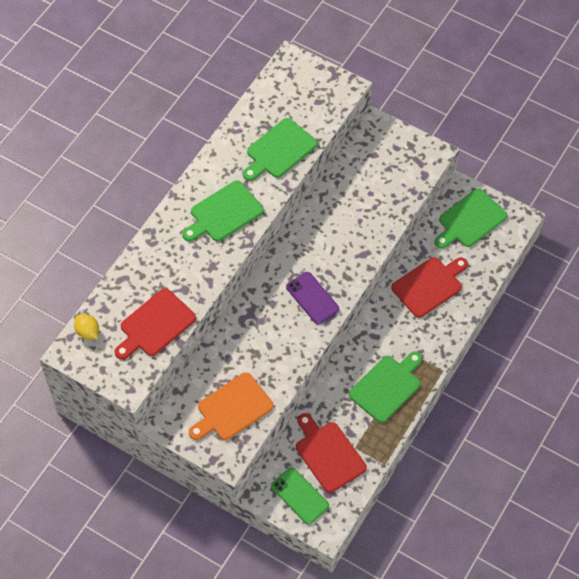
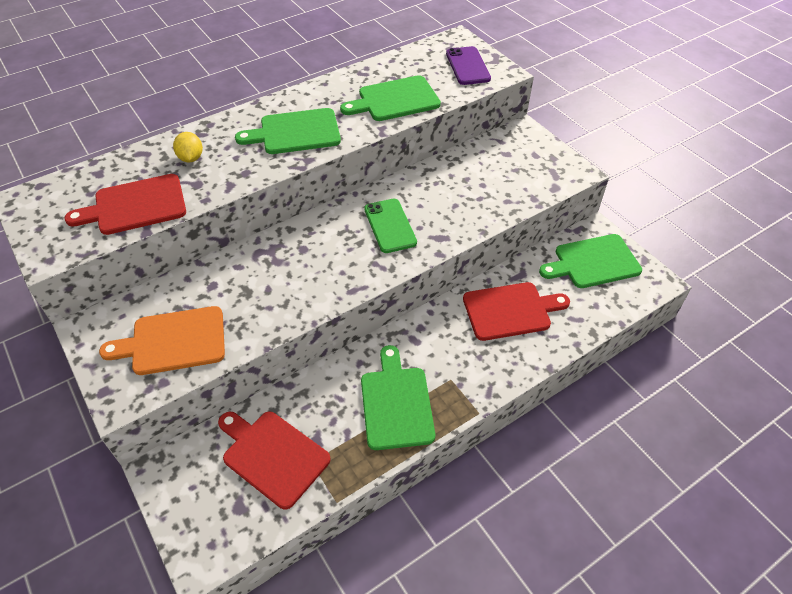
camera: 25 degrees right, 10 degrees down
yellow lemon [74,314,99,339] -> yellow lemon moved to [173,132,203,163]
green phone [271,467,329,524] -> green phone moved to [364,199,417,253]
purple phone [286,272,339,324] -> purple phone moved to [446,46,491,85]
red cutting board [296,413,367,493] -> red cutting board turned 45 degrees counterclockwise [218,412,331,510]
green cutting board [349,351,422,423] -> green cutting board turned 75 degrees counterclockwise [361,345,435,450]

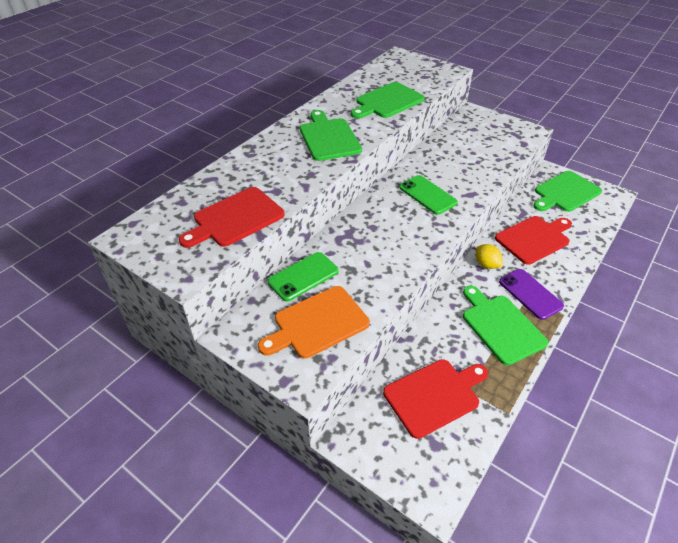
camera: 20 degrees left, 5 degrees down
yellow lemon [173,132,203,163] -> yellow lemon moved to [476,244,503,269]
red cutting board [218,412,331,510] -> red cutting board turned 135 degrees clockwise [383,359,488,439]
green cutting board [235,108,341,154] -> green cutting board turned 105 degrees clockwise [300,110,362,161]
purple phone [446,46,491,85] -> purple phone moved to [499,269,564,320]
none -> green phone [268,252,339,302]

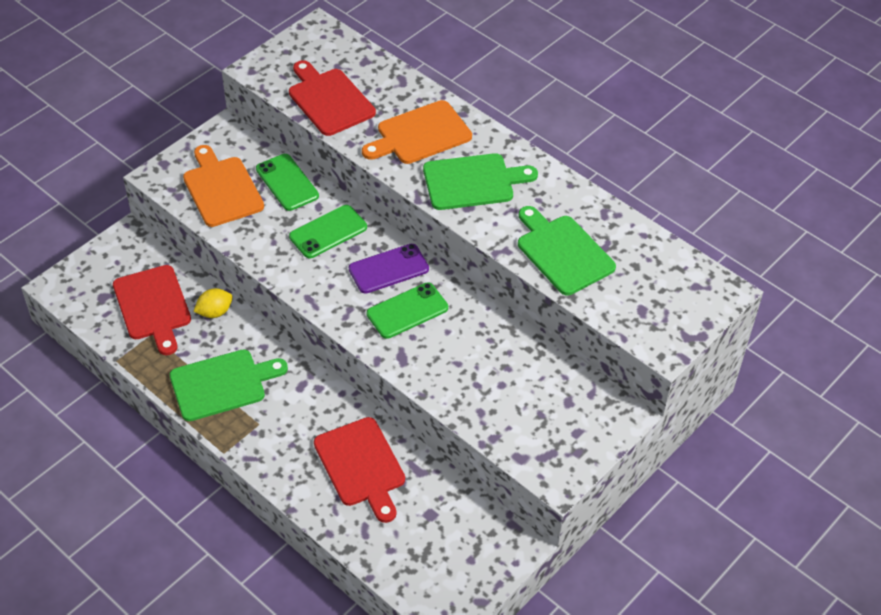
camera: 95 degrees right, 5 degrees up
yellow lemon [476,244,503,269] -> yellow lemon moved to [193,288,233,318]
purple phone [499,269,564,320] -> purple phone moved to [349,244,429,294]
green cutting board [533,171,602,212] -> none
none -> green phone [289,205,367,258]
none -> orange cutting board [362,100,472,164]

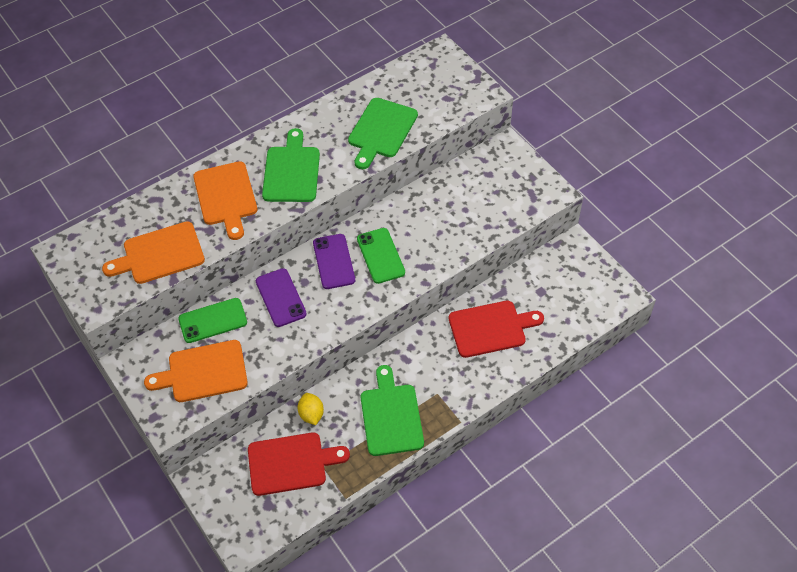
camera: 75 degrees left, 5 degrees up
red cutting board [289,60,376,136] -> orange cutting board [102,221,205,284]
green phone [289,205,367,258] -> purple phone [256,268,307,327]
green cutting board [518,206,616,295] -> green cutting board turned 45 degrees counterclockwise [348,98,418,169]

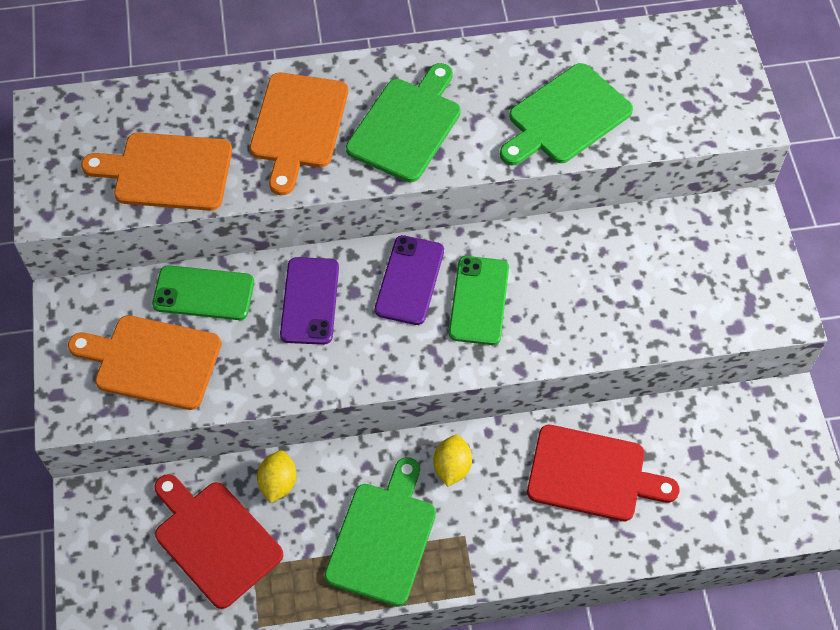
camera: 25 degrees right, 5 degrees up
red cutting board [248,432,350,496] -> red cutting board turned 150 degrees counterclockwise [154,474,283,609]
none -> yellow lemon [433,435,472,487]

